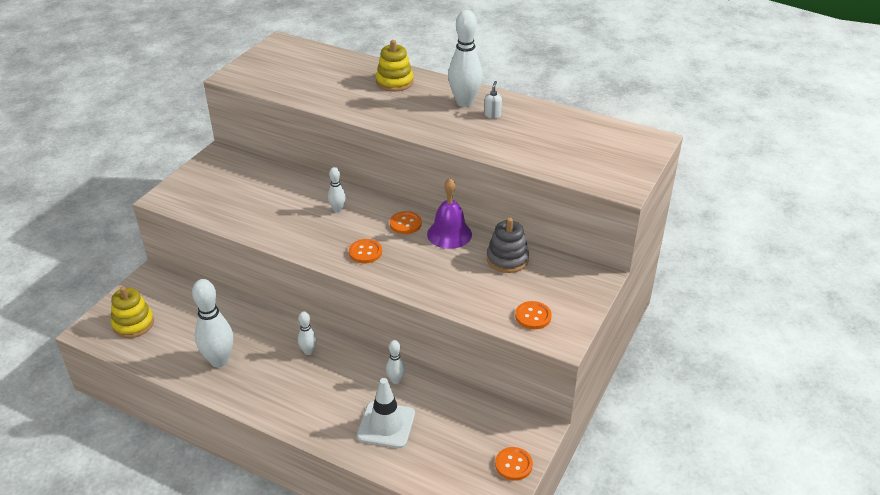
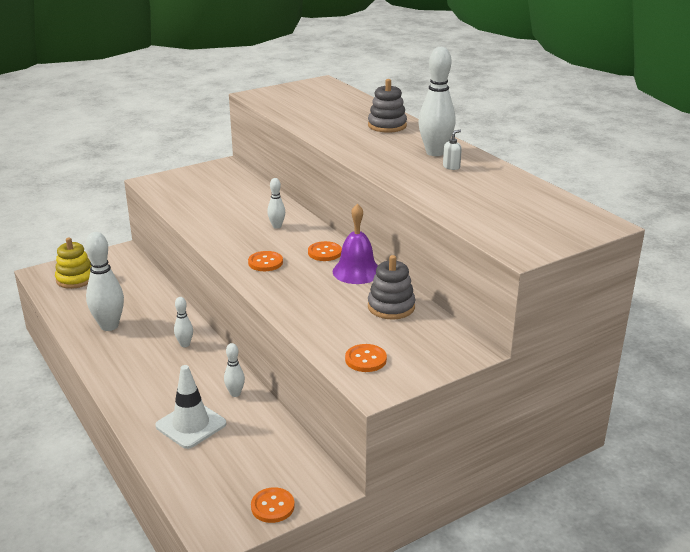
camera: 30 degrees right, 10 degrees down
yellow stacking toy [376,40,414,92] -> grey stacking toy [368,79,407,133]

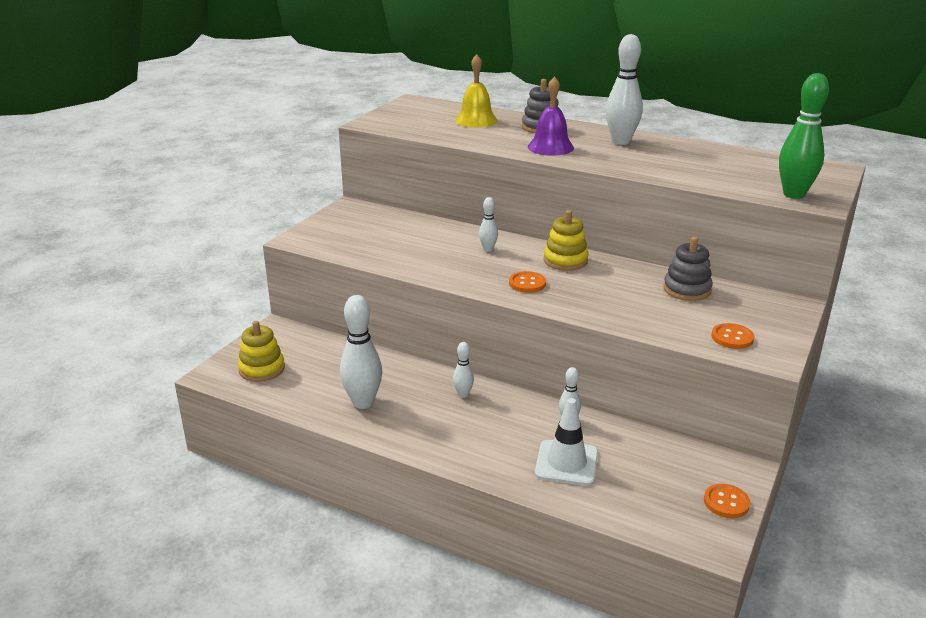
camera: 30 degrees left, 0 degrees up
orange button [308,241,342,261] -> yellow stacking toy [544,210,589,271]
purple bell [333,203,378,284] -> purple bell moved to [528,76,574,156]
white soap dispenser [443,130,462,170] -> none
none -> yellow bell [455,54,497,128]
none -> green bowling pin [779,73,829,199]

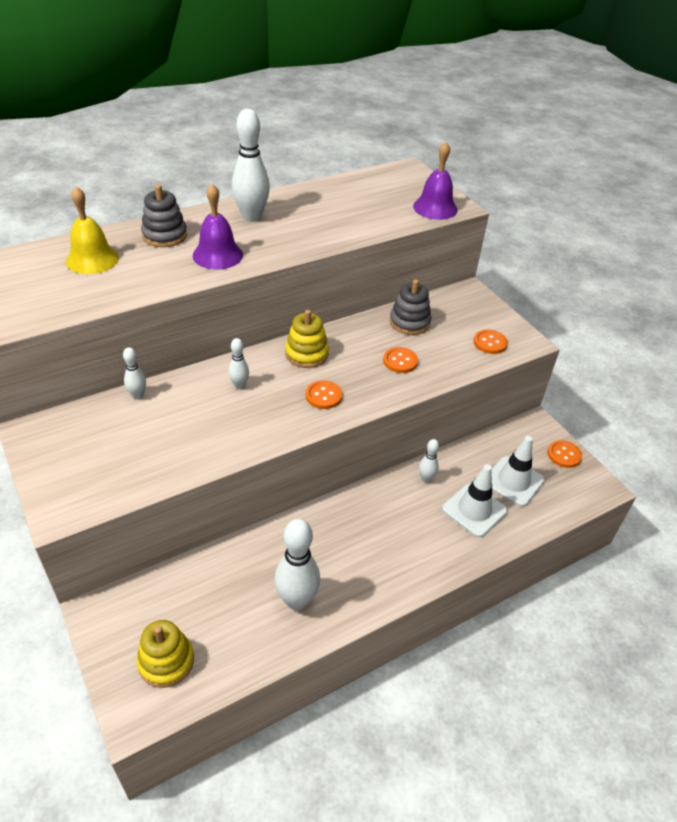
camera: 60 degrees left, 15 degrees up
white bowling pin [453,342,474,398] -> white bowling pin moved to [123,347,146,399]
green bowling pin [779,73,829,199] -> purple bell [413,142,458,220]
none -> orange button [383,347,418,373]
none -> white traffic cone [492,436,545,507]

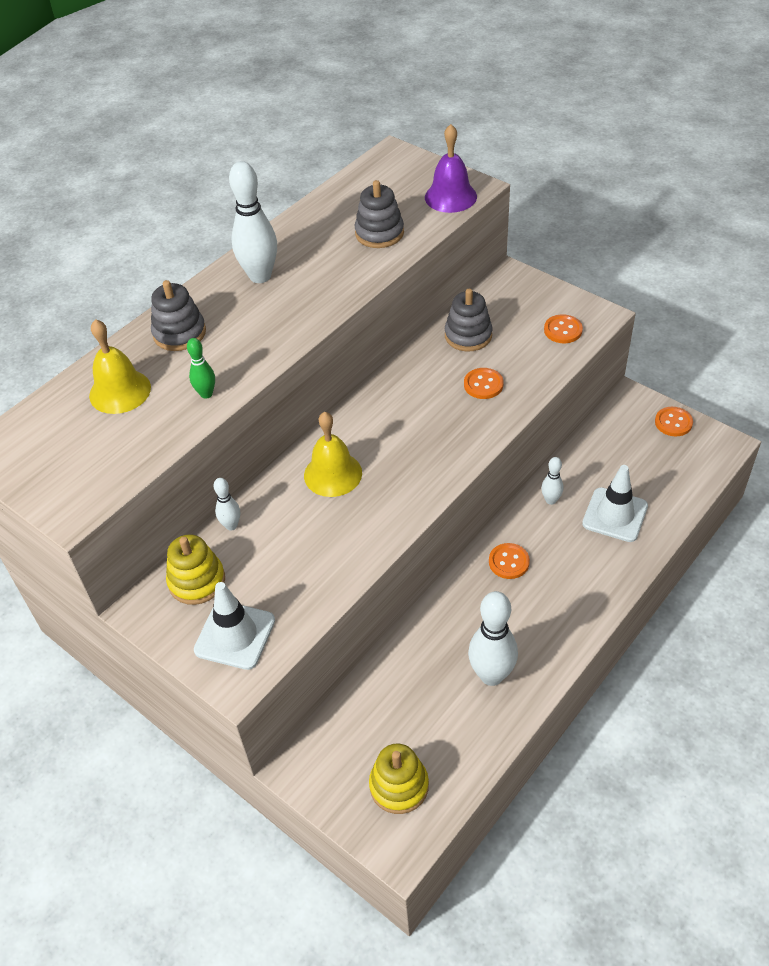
camera: 15 degrees left, 5 degrees up
purple bell [193,184,243,269] -> none
white bowling pin [228,338,249,389] -> yellow bell [304,412,362,497]
yellow stacking toy [285,310,329,368] -> yellow stacking toy moved to [166,534,225,605]
orange button [305,380,342,409] -> orange button moved to [489,543,530,579]
white traffic cone [492,436,545,507] -> white traffic cone moved to [194,582,275,670]
none -> green bowling pin [187,338,215,399]
none -> grey stacking toy [355,180,404,248]

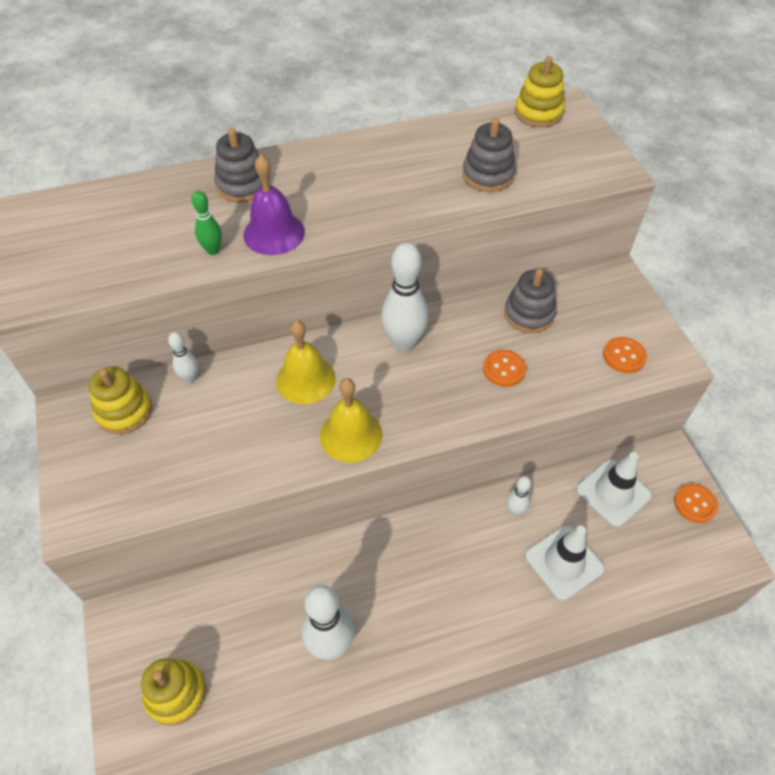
camera: 30 degrees right, 5 degrees up
yellow bell [89,319,151,414] -> yellow bell moved to [320,378,382,463]
white traffic cone [194,582,275,670] -> white traffic cone moved to [576,452,652,527]
white bowling pin [229,161,277,283] -> white bowling pin moved to [381,243,428,352]
purple bell [425,124,477,213] -> purple bell moved to [243,155,305,255]
orange button [489,543,530,579] -> none
none -> yellow stacking toy [515,56,565,127]

